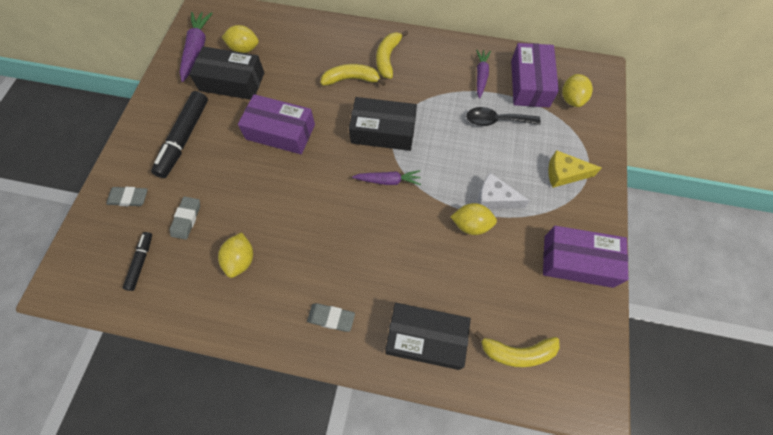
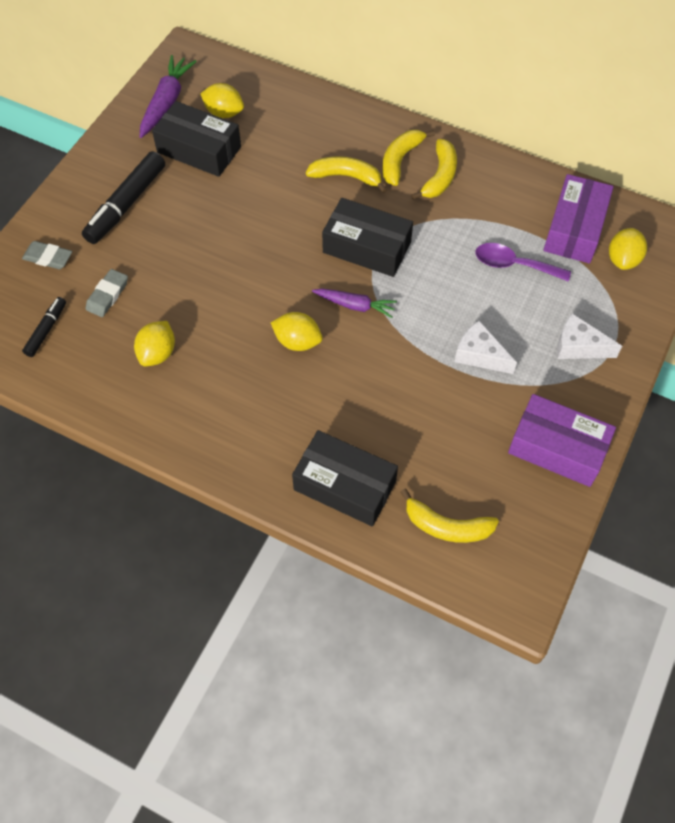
camera: 15 degrees right, 5 degrees down
purple box [238,94,315,154] -> none
grey eraser [307,303,355,332] -> none
yellow lemon [450,203,497,235] -> yellow lemon moved to [271,312,322,351]
black spoon [466,107,541,126] -> purple spoon [475,243,571,281]
purple carrot [476,49,491,98] -> none
yellow cheese [548,150,602,188] -> white cheese [557,313,622,359]
none -> yellow banana [411,139,457,200]

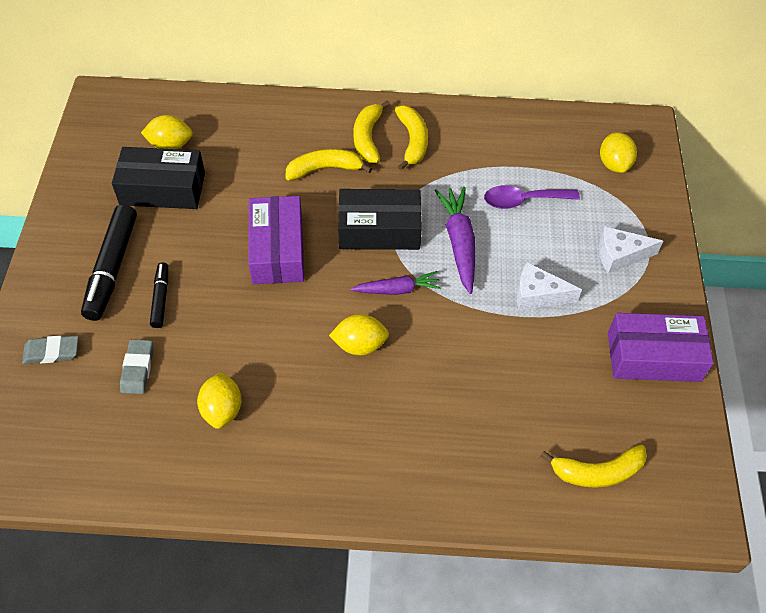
camera: 25 degrees left, 5 degrees down
black marker [22,297,66,357] -> black marker moved to [150,262,168,328]
purple carrot [140,55,197,138] -> purple carrot moved to [434,187,475,294]
black box [292,430,398,527] -> none
purple box [543,174,614,263] -> purple box moved to [248,196,304,284]

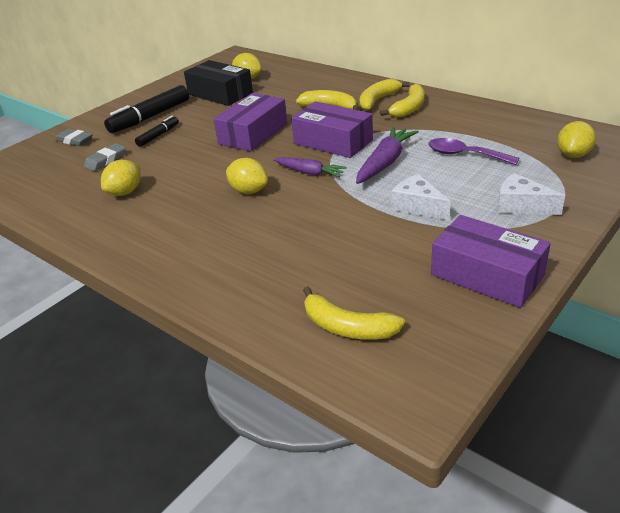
camera: 40 degrees right, 20 degrees down
black box [338,189,422,250] -> purple box [291,101,373,158]

